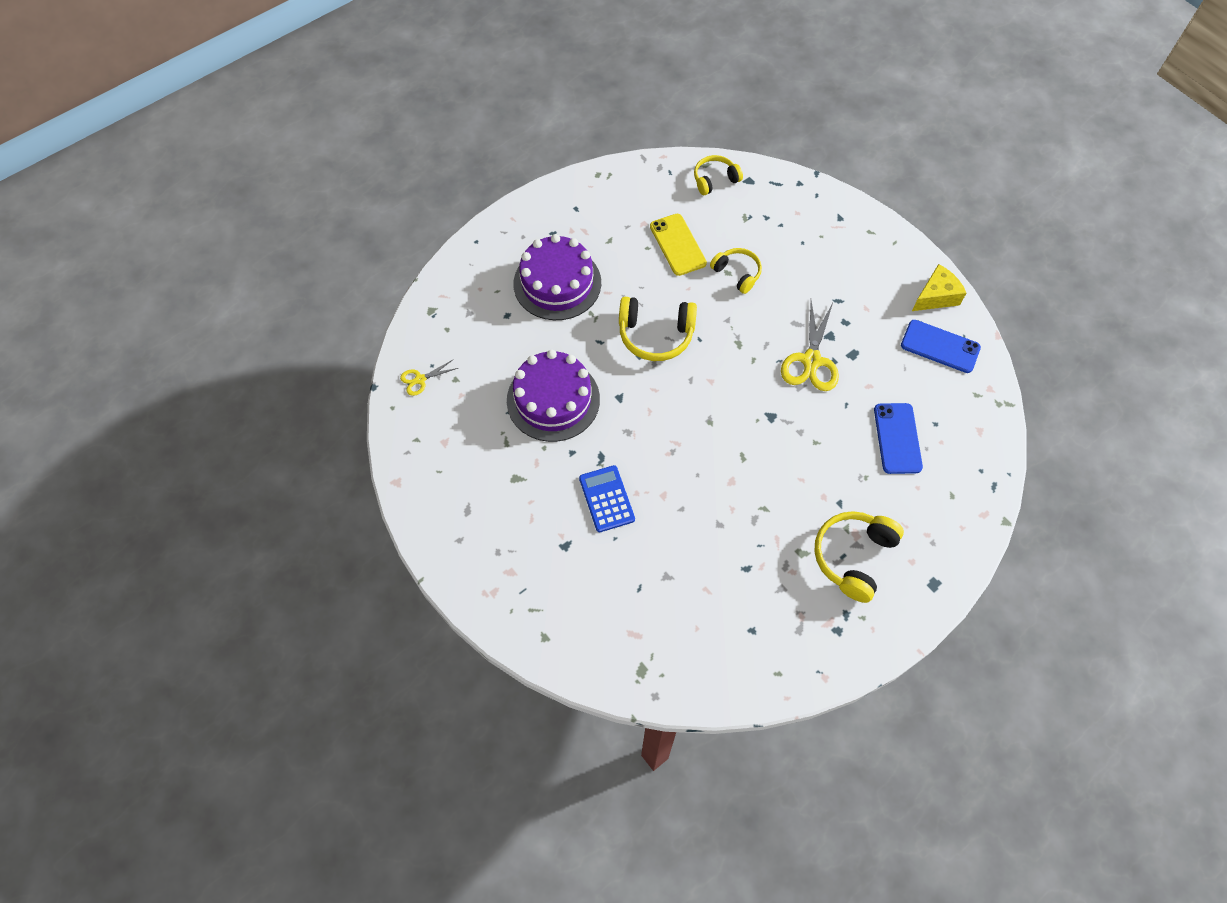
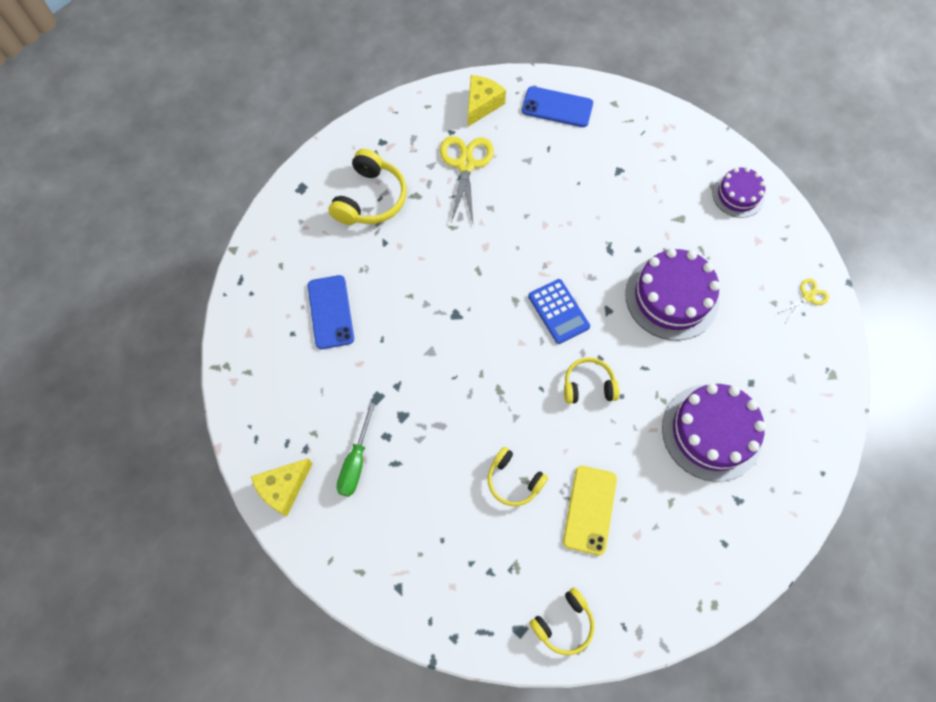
camera: 170 degrees right, 5 degrees up
blue calculator [579,465,635,532] -> blue calculator moved to [528,279,590,344]
yellow headphones [619,297,697,361] -> yellow headphones [564,357,619,404], size x0.64
yellow phone [650,214,707,276] -> yellow phone turned 45 degrees clockwise [563,466,617,555]
yellow scissors [781,300,839,391] -> yellow scissors moved to [440,136,494,222]
blue phone [901,320,981,373] -> blue phone moved to [522,86,593,127]
none -> green screwdriver [337,402,375,497]
none -> yellow cheese [468,75,506,127]
none -> purple cake [712,167,766,218]

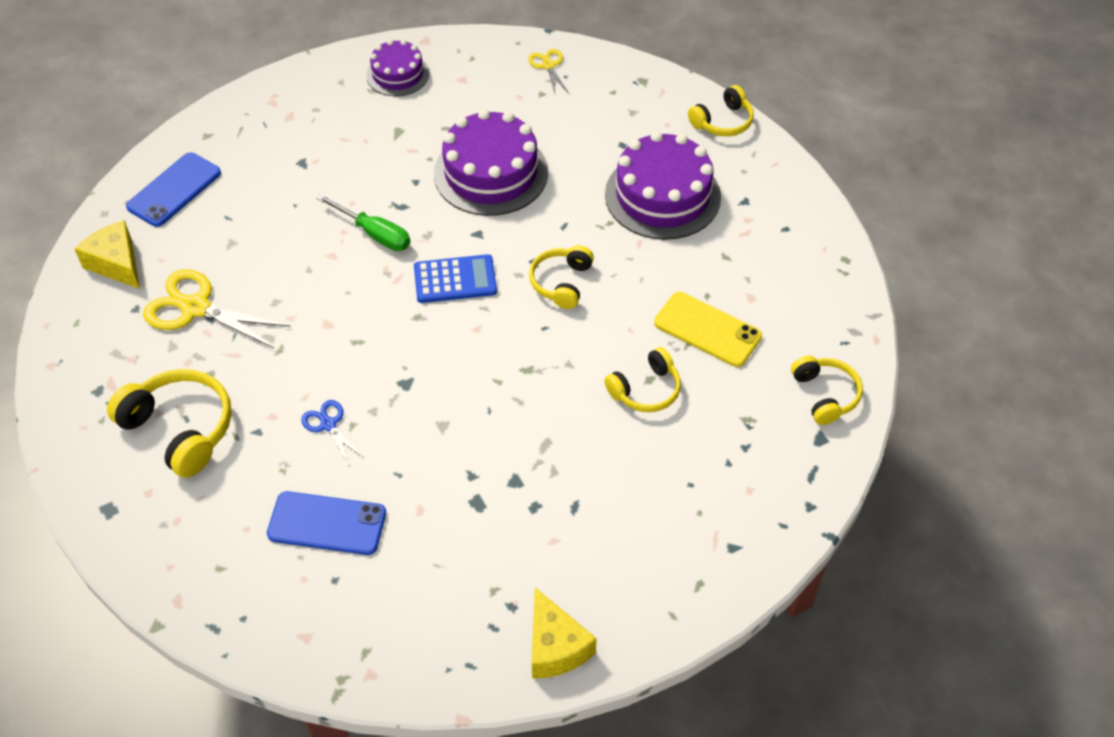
camera: 70 degrees left, 15 degrees down
green screwdriver [337,402,375,497] -> green screwdriver moved to [316,194,410,251]
none -> blue scissors [301,400,364,466]
none -> yellow headphones [688,85,754,136]

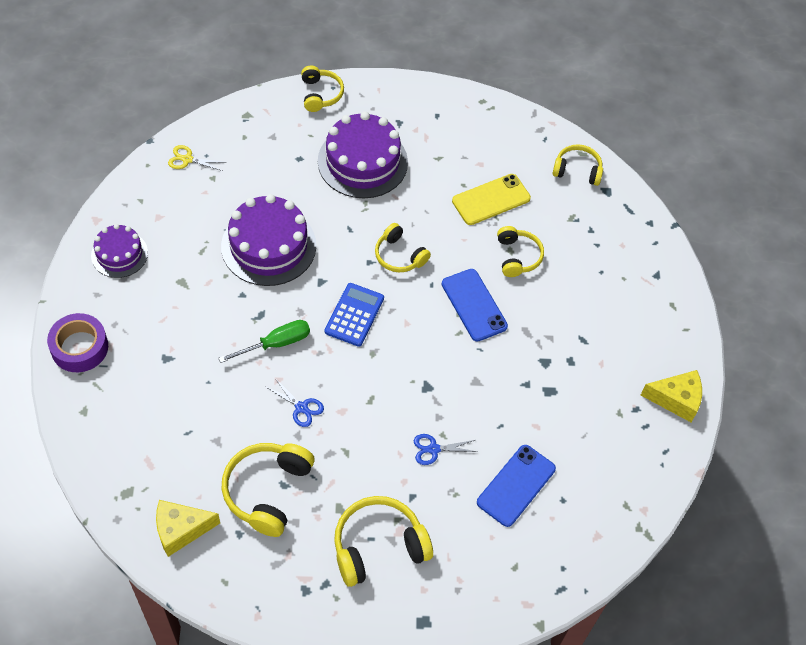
camera: 65 degrees left, 5 degrees up
blue phone [126,152,221,227] -> blue phone moved to [441,269,508,342]
yellow scissors [143,269,291,348] -> yellow headphones [222,443,315,537]
none -> purple tape [47,313,108,372]
none -> blue scissors [266,377,324,427]

